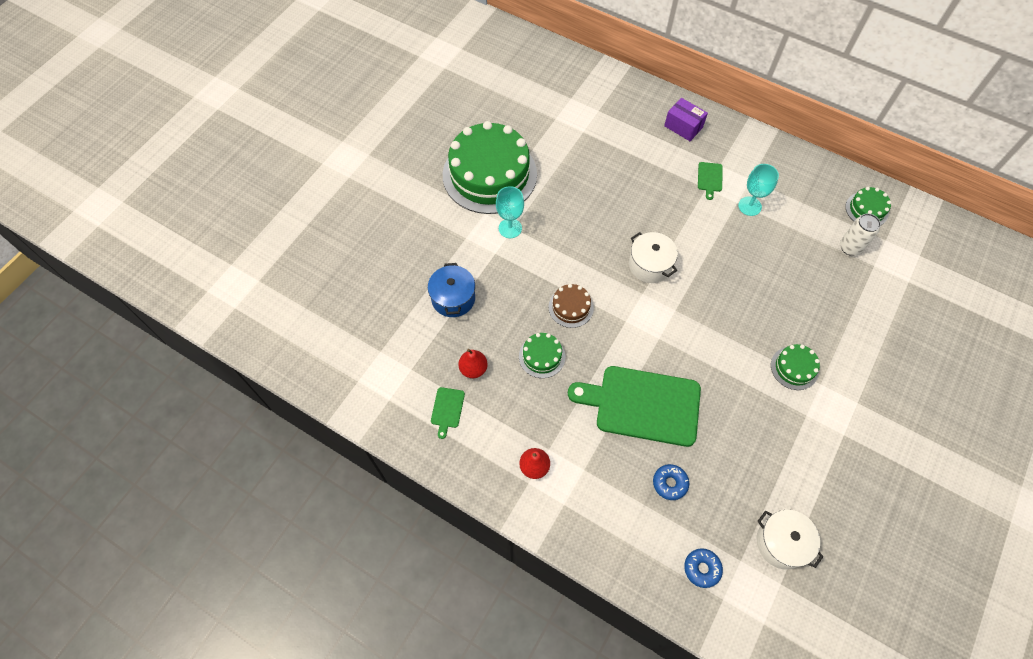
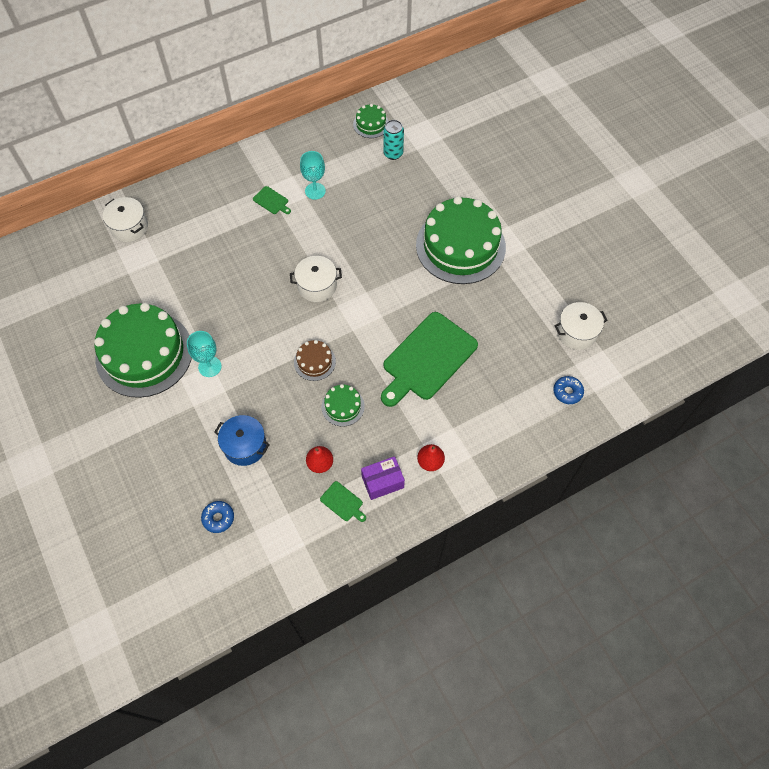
camera: 60 degrees left, 0 degrees up
blue donut [653,464,689,500] -> blue donut moved to [201,501,234,533]
purple box [664,98,708,141] -> purple box moved to [361,456,405,500]
green cake [771,344,820,390] -> green cake [416,196,506,284], size x2.30
white can [840,214,881,256] -> turquoise can [383,120,404,160]
none -> white pot [103,197,148,242]

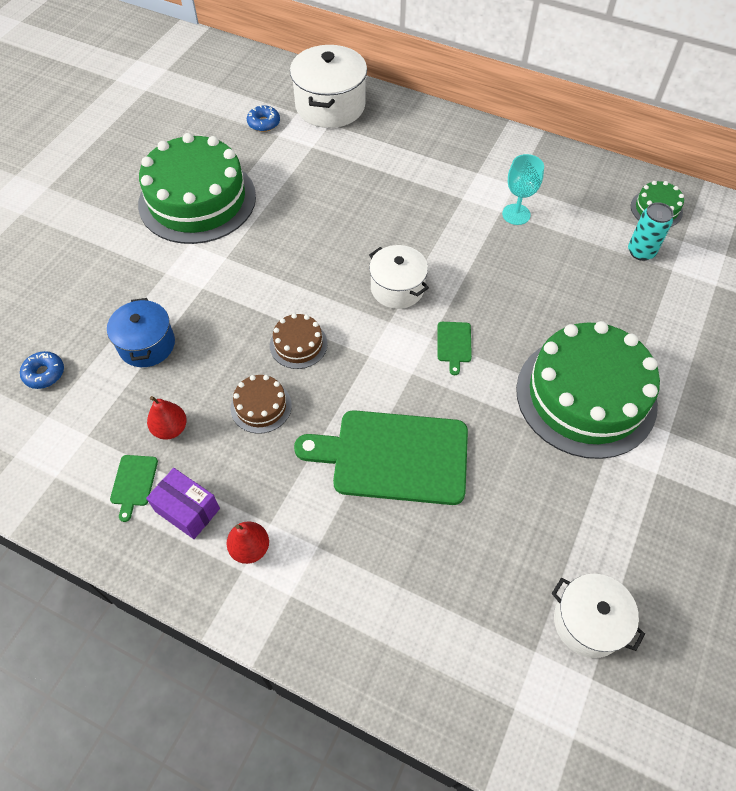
camera: 55 degrees right, 5 degrees down
white pot [103,197,148,242] -> white pot [290,45,367,128], size x1.56
turquoise goblet [187,331,222,377] -> none
green cutting board [253,186,291,214] -> green cutting board moved to [438,322,472,375]
green cake [322,384,365,427] -> brown cake [231,375,292,434]
blue donut [553,376,584,404] -> blue donut moved to [247,105,280,132]

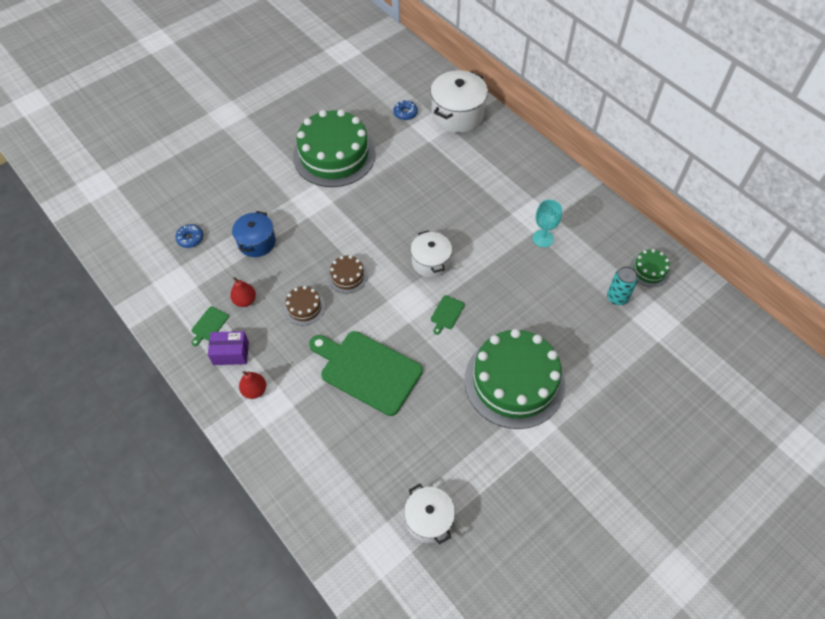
camera: 25 degrees right, 0 degrees up
purple box [146,468,220,539] -> purple box turned 60 degrees counterclockwise [208,331,249,365]

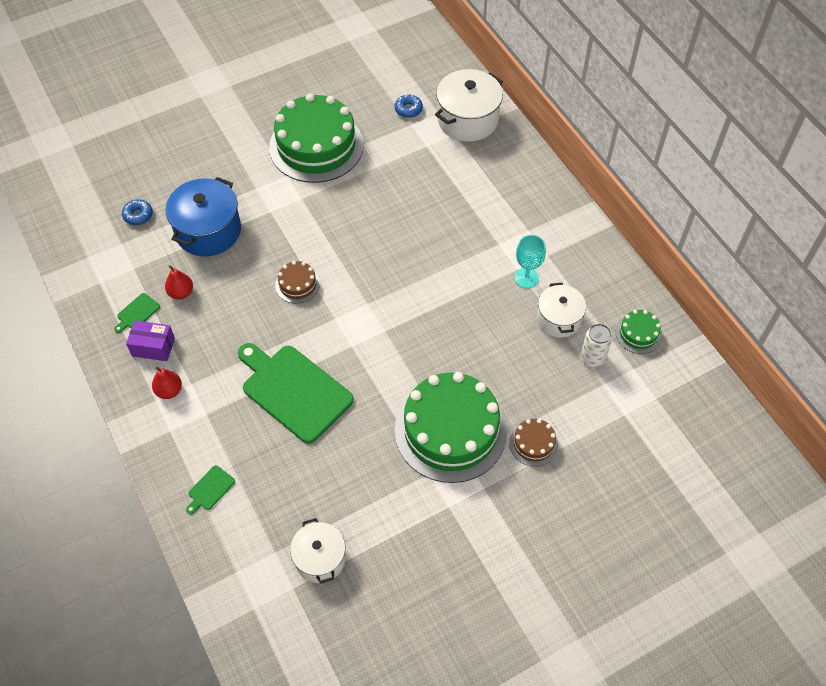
camera: 10 degrees right, 0 degrees up
blue pot [232,211,276,257] -> blue pot [165,177,241,257], size x1.56
brown cake [284,286,325,325] -> brown cake moved to [509,419,558,467]
white pot [411,230,452,278] -> white pot moved to [537,283,586,337]
green cutting board [431,295,465,335] -> green cutting board moved to [186,465,235,514]
turquoise can [607,266,638,305] -> white can [580,324,612,367]

